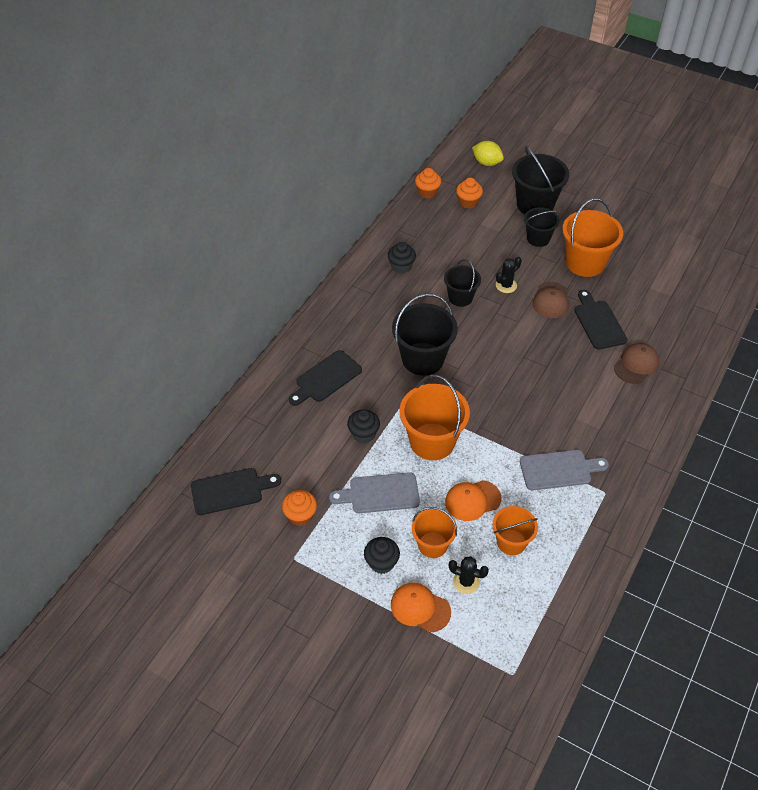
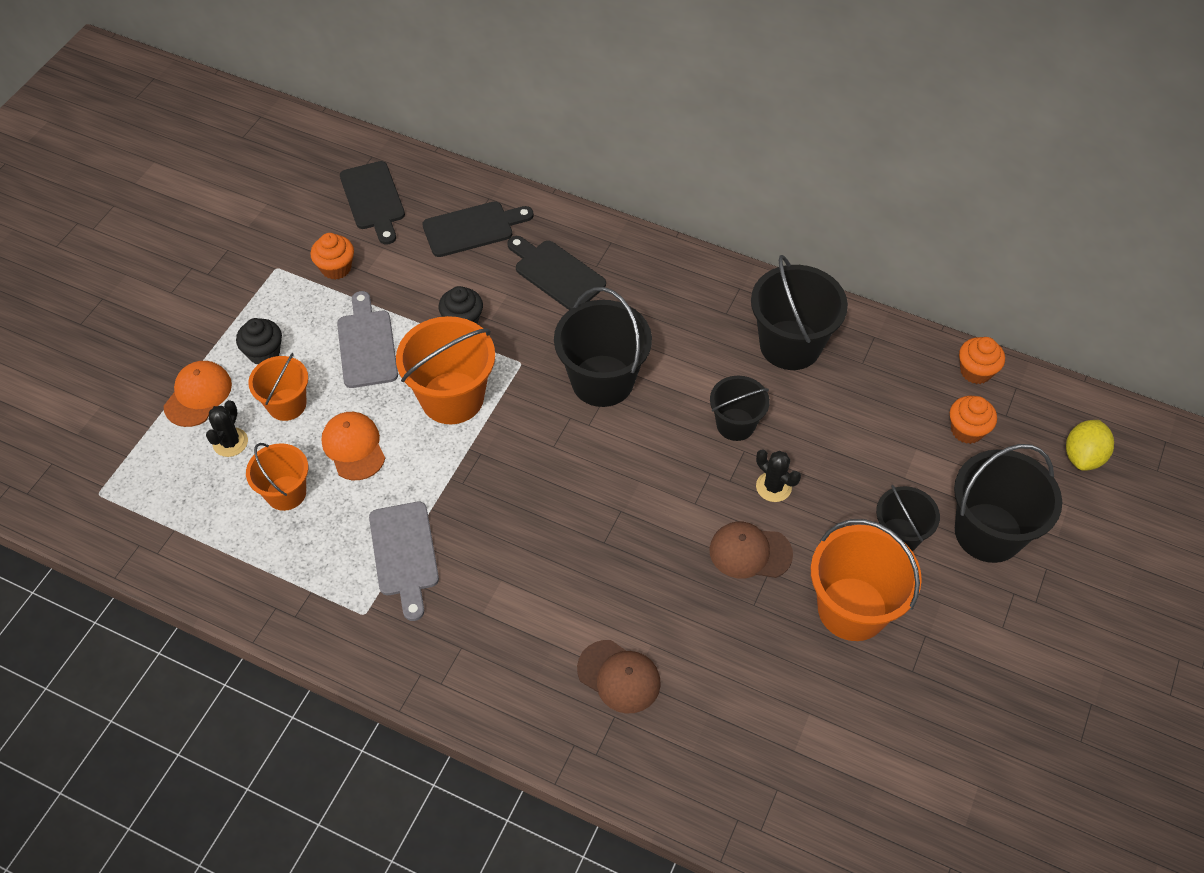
camera: 85 degrees right, 5 degrees up
black cupcake [388,242,416,274] -> black bucket [751,255,848,370]
black cutting board [574,290,627,350] -> black cutting board moved to [422,201,534,257]

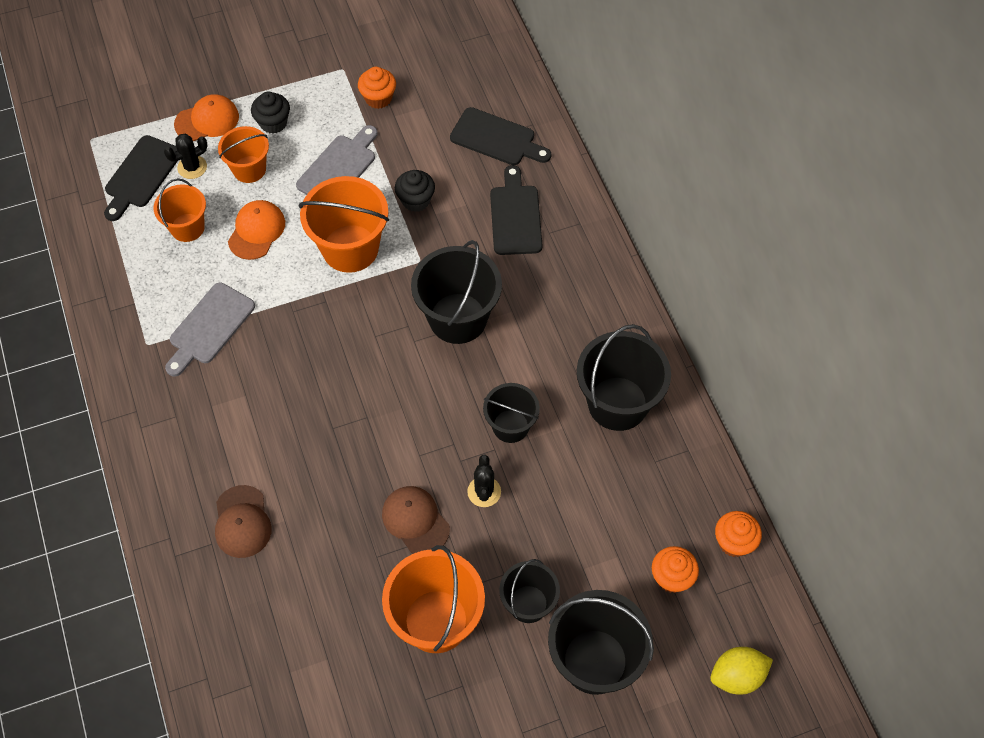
camera: 45 degrees right, 5 degrees up
black cutting board [340,161,405,245] -> black cutting board moved to [104,135,178,221]

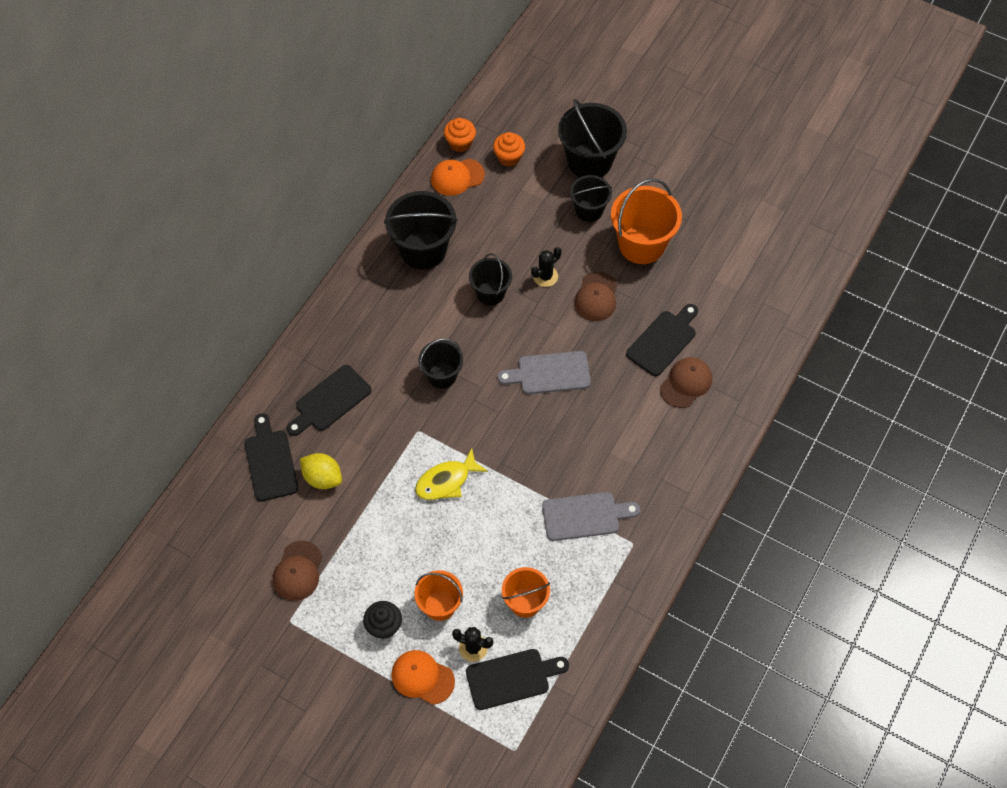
camera: 130 degrees left, 0 degrees up
orange cap [228,200,285,260] -> orange cap moved to [431,159,485,196]
grey cutting board [296,125,377,195] -> grey cutting board moved to [497,351,591,394]
orange bucket [299,176,389,273] -> yellow fish [415,448,488,500]
orange cupcake [358,67,396,109] -> brown cap [273,541,322,601]
black cupcake [395,170,435,212] -> none
black bucket [411,240,502,344] -> black bucket [419,338,463,389], size x0.61
yellow lemon [711,647,773,695] -> yellow lemon moved to [300,453,342,489]
none -> black cutting board [626,304,698,376]

